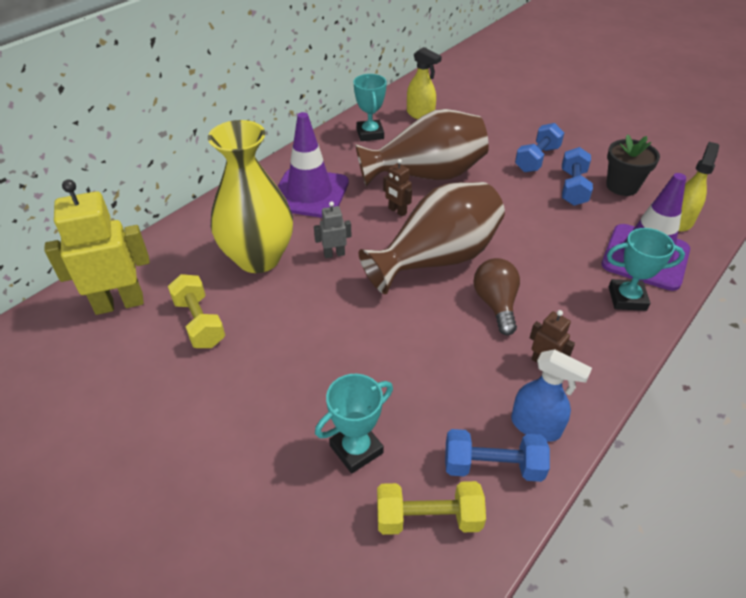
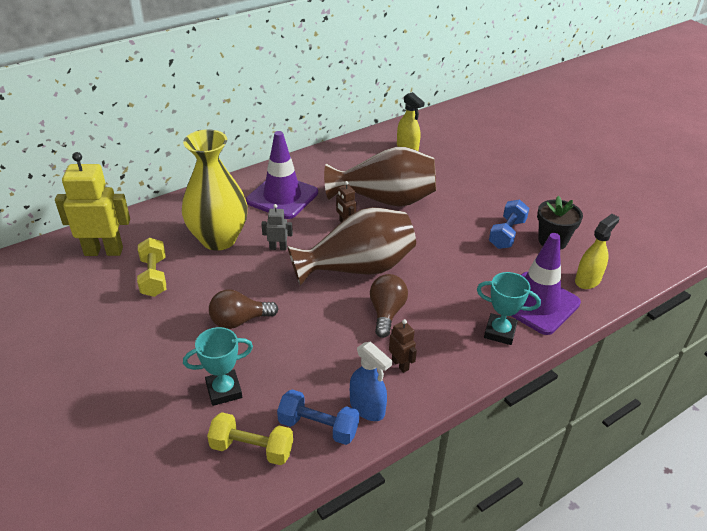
camera: 15 degrees right, 5 degrees down
turquoise trophy [353,74,387,141] -> none
blue dumbbell [515,123,564,172] -> none
none -> brown light bulb [209,289,278,329]

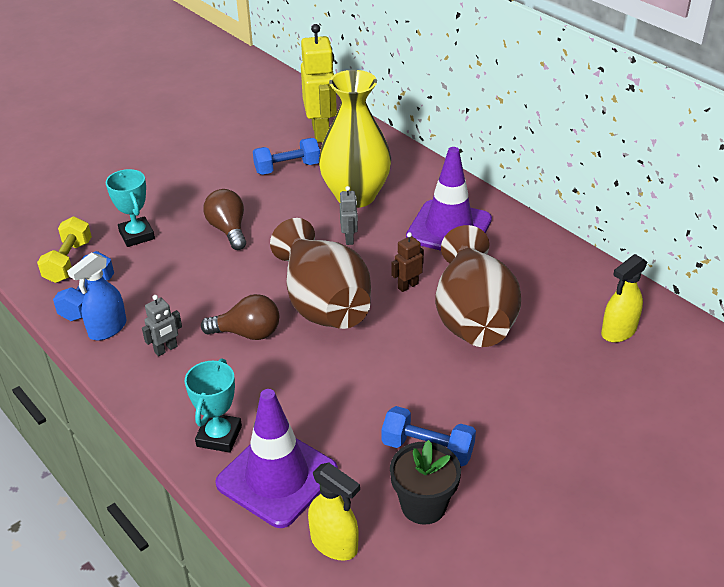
camera: 85 degrees right, 0 degrees up
yellow dumbbell [137,238,166,297] -> blue dumbbell [253,138,320,175]
brown robot [389,319,417,373] -> grey robot [142,295,182,356]

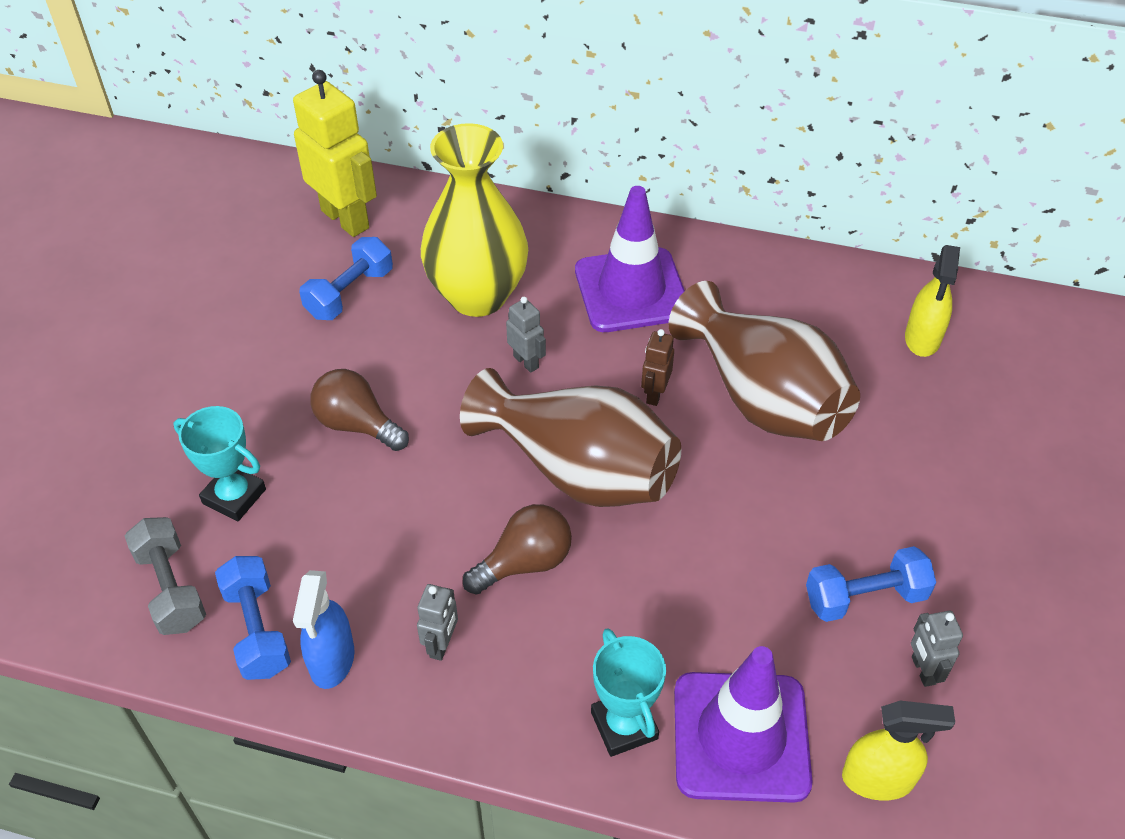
camera: 35 degrees left, 10 degrees up
yellow dumbbell [37,216,92,283] -> grey dumbbell [125,517,206,635]
black flower pot [390,440,461,525] -> grey robot [911,611,963,687]

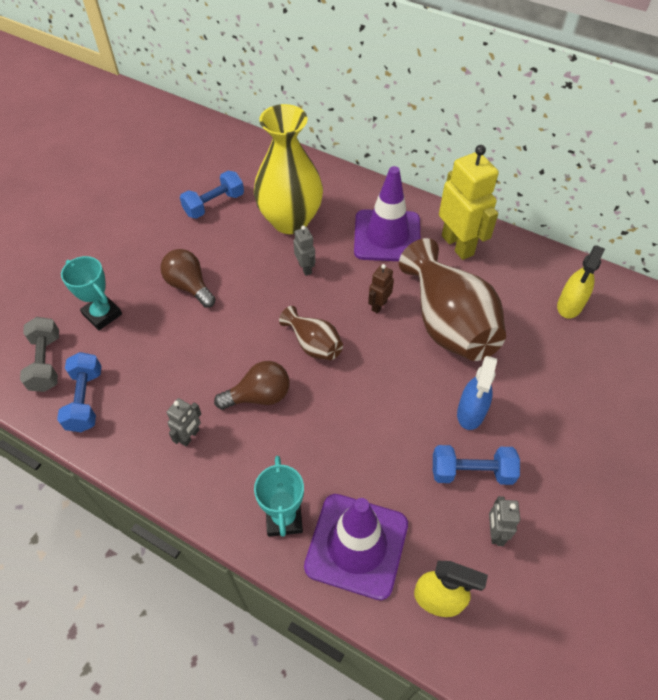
camera: 15 degrees right, 5 degrees up
yellow robot [293,70,377,237] -> yellow robot moved to [439,145,499,260]
blue spray bottle [293,570,354,689] -> blue spray bottle moved to [457,356,497,430]
brown vase [460,368,681,507] -> brown vase [279,306,343,360], size x0.50

